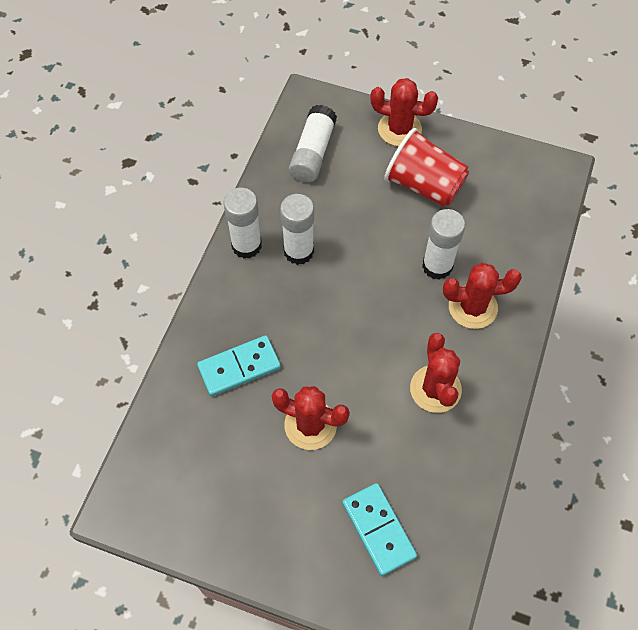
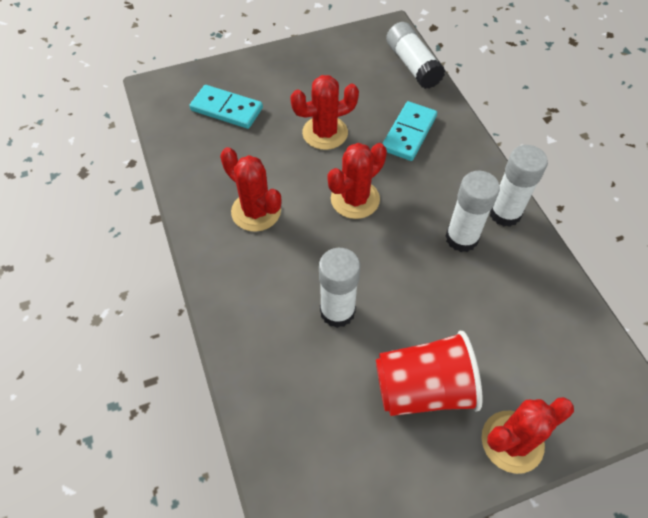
camera: 140 degrees right, 5 degrees down
white glue stick [289,105,337,183] -> white glue stick moved to [386,22,445,89]
red cactus [443,262,522,329] -> red cactus moved to [328,143,387,219]

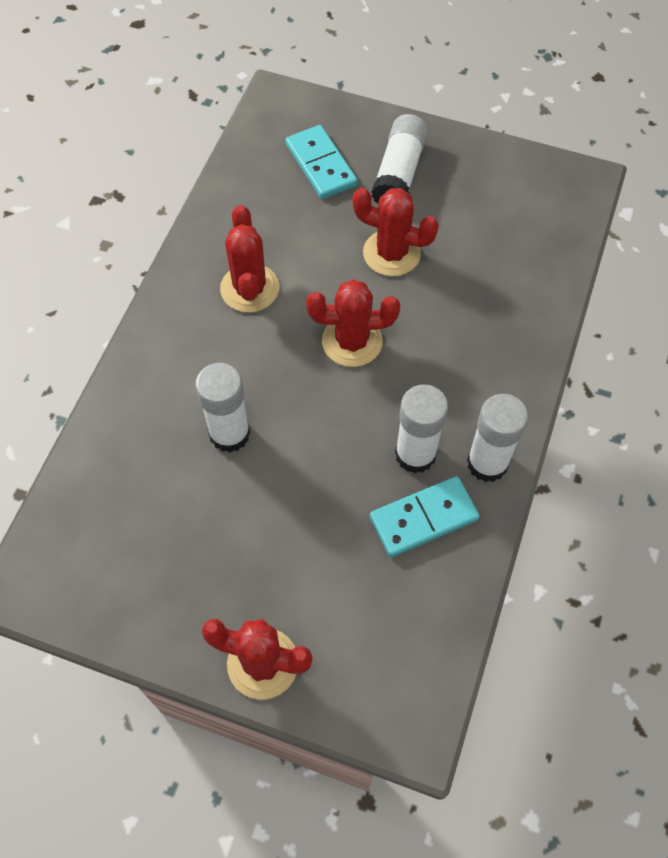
camera: 40 degrees right, 5 degrees up
red cup [376,331,482,416] -> none
turquoise domino [382,101,437,161] -> turquoise domino moved to [370,476,480,557]
white glue stick [386,22,445,89] -> white glue stick moved to [371,114,428,205]

